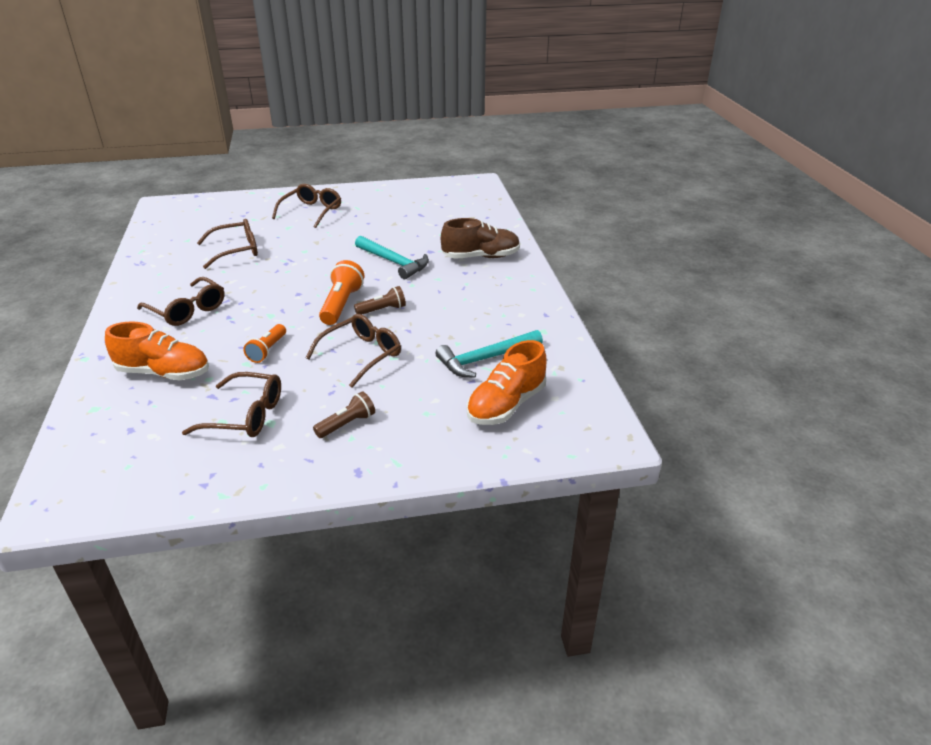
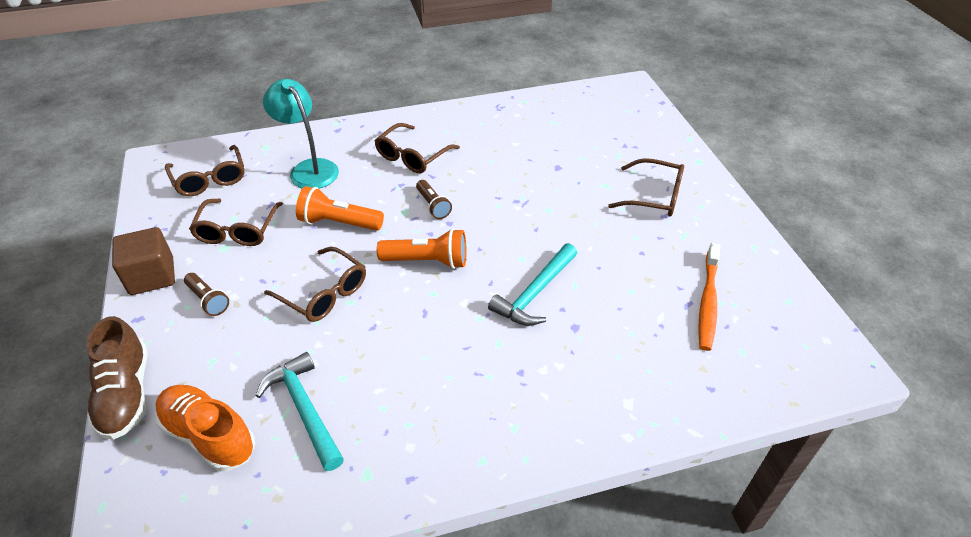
camera: 85 degrees right, 10 degrees up
orange shoe [105,321,209,380] -> turquoise lamp [263,79,339,189]
brown glasses [197,219,258,269] -> brown glasses moved to [165,145,245,196]
orange flashlight [243,324,286,363] -> orange flashlight [296,186,384,231], size x1.55
brown flashlight [354,286,406,314] -> brown flashlight moved to [416,180,452,219]
brown shoe [441,218,520,259] -> brown shoe moved to [86,316,147,440]
none -> brown cube [112,227,175,295]
none -> orange toothbrush [698,243,720,351]

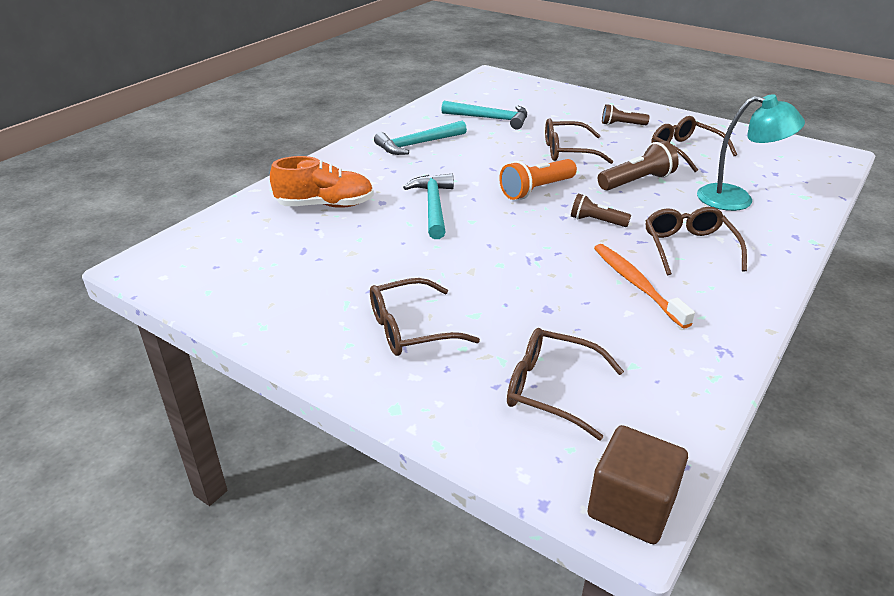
camera: 140 degrees right, 10 degrees down
brown shoe [86,316,147,440] -> none
brown cube [112,227,175,295] -> brown cube moved to [587,425,688,544]
orange shoe [155,385,255,471] -> orange shoe moved to [270,156,374,208]
brown glasses [165,145,245,196] -> brown glasses moved to [507,328,624,440]
orange flashlight [296,186,384,231] -> brown flashlight [598,141,679,191]
orange toothbrush [698,243,720,351] -> orange toothbrush moved to [594,244,695,329]
none -> turquoise hammer [374,121,467,155]

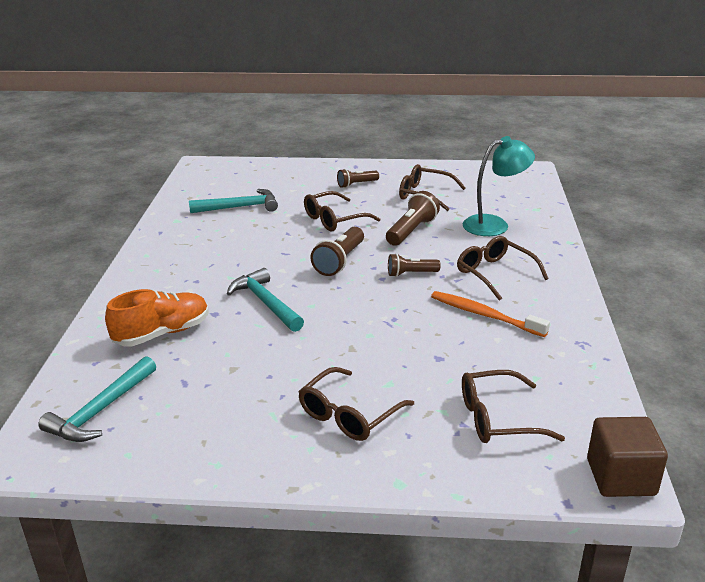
camera: 30 degrees left, 5 degrees down
turquoise hammer [374,121,467,155] -> turquoise hammer moved to [38,356,156,442]
orange flashlight [499,159,577,200] -> brown flashlight [310,227,364,276]

